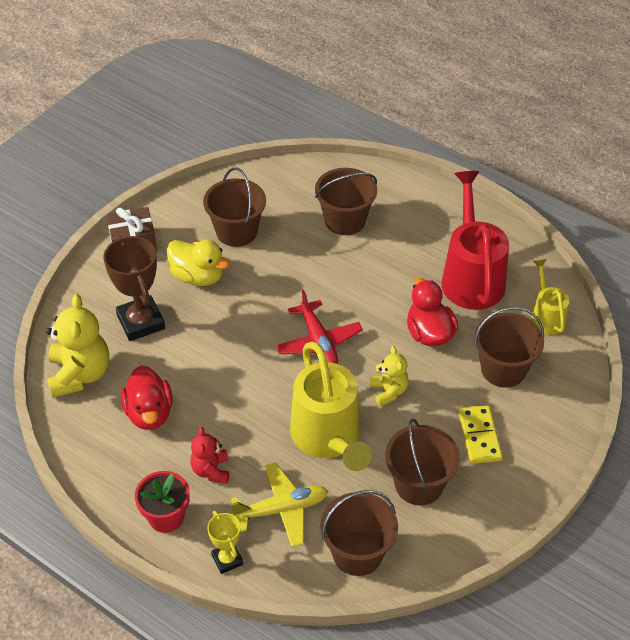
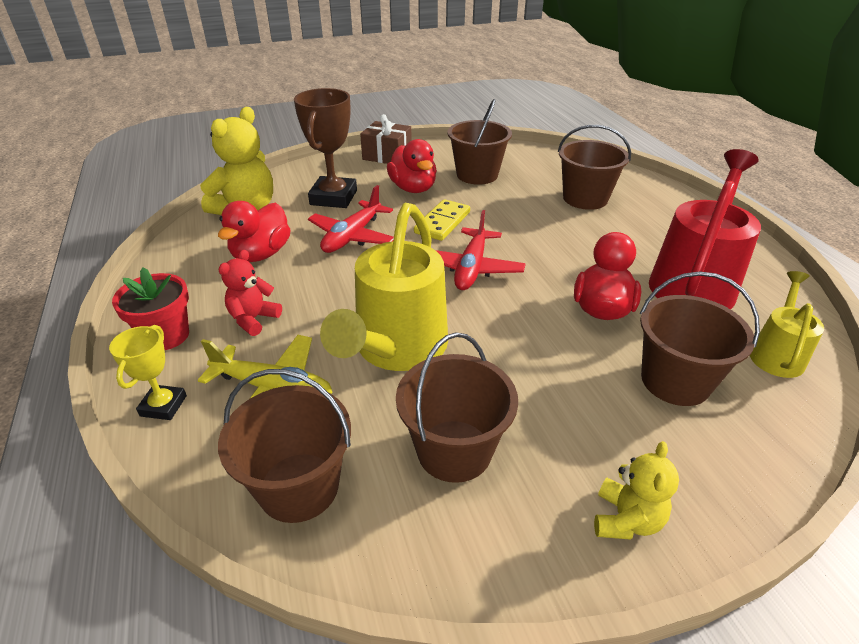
camera: 35 degrees right, 10 degrees down
yellow duck [167,240,230,286] -> red duck [387,139,437,193]
yellow teddy bear [370,346,409,407] -> yellow teddy bear moved to [594,441,679,540]
yellow domino [458,405,502,464] -> yellow domino moved to [414,199,470,241]
none -> red plane [308,185,394,253]

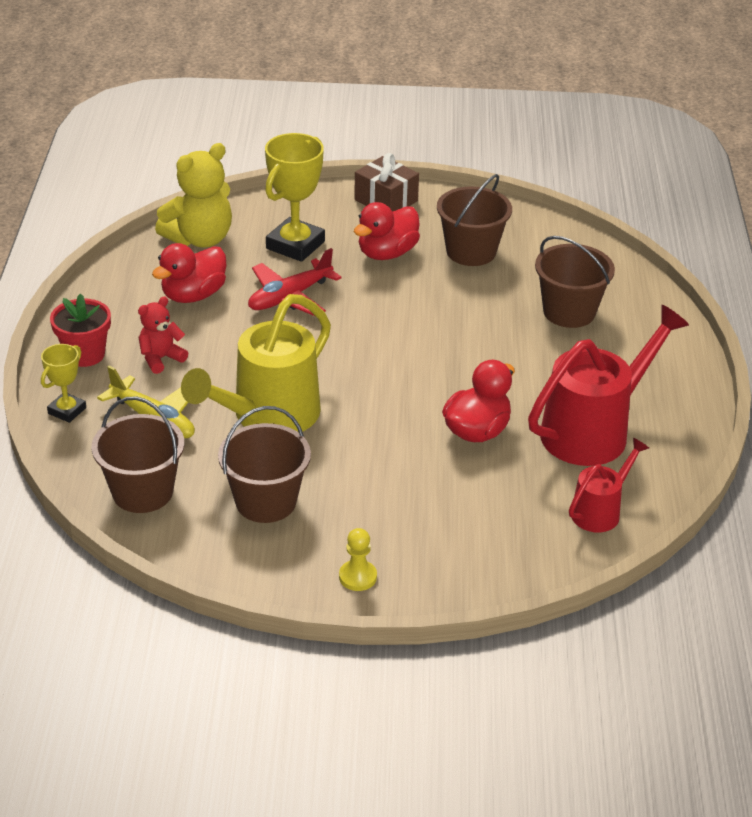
camera: 20 degrees right, 0 degrees up
brown trophy [294,88,357,208] -> yellow trophy [265,133,325,262]
red duck [387,139,437,193] -> red duck turned 45 degrees clockwise [354,202,420,260]
yellow domino [414,199,470,241] -> none
red plane [436,210,526,290] -> none
yellow teddy bear [594,441,679,540] -> yellow pawn [339,528,377,591]
brown bucket [640,271,760,406] -> none
yellow watering can [750,271,824,378] -> red watering can [569,438,649,532]

